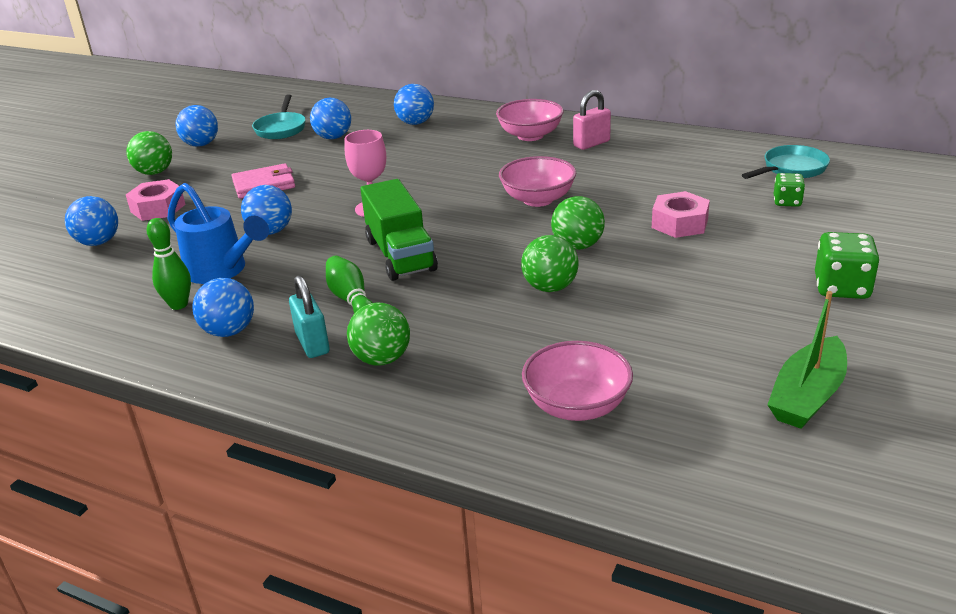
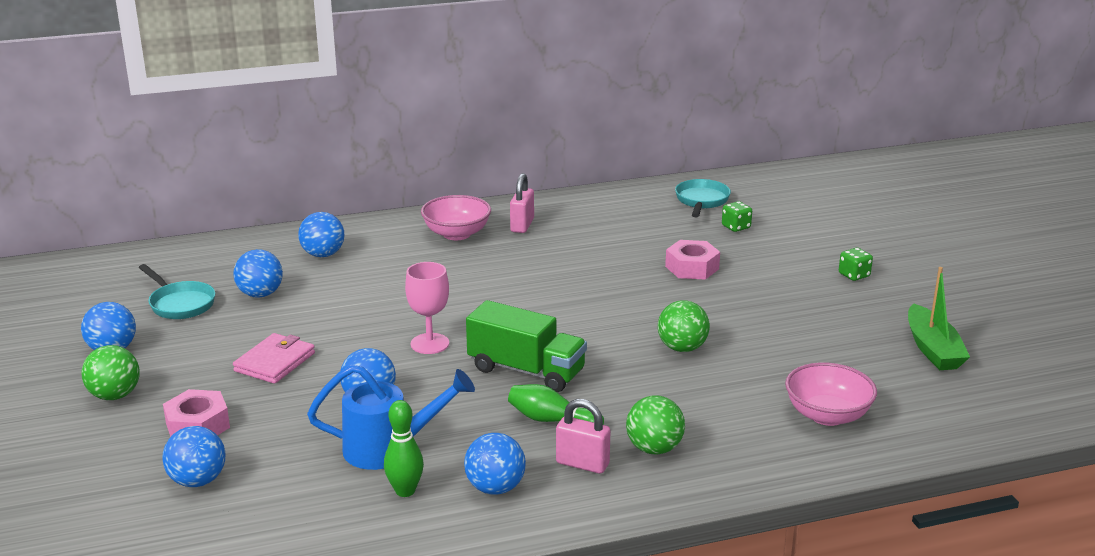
camera: 45 degrees left, 5 degrees down
turquoise padlock [289,275,330,358] -> pink padlock [556,399,611,474]
pink bowl [499,156,576,207] -> none
green ball [551,196,605,250] -> none
green dice [815,232,880,299] -> green dice [839,248,873,281], size x0.61

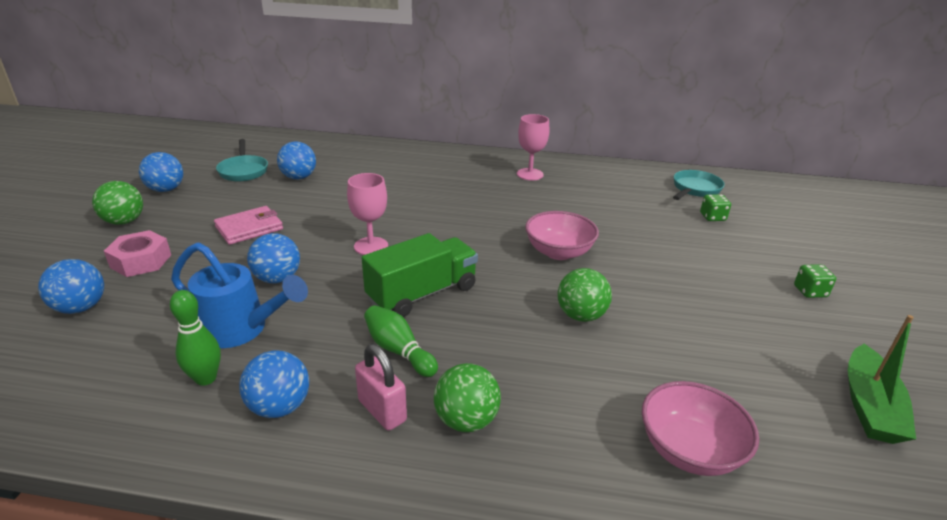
camera: 25 degrees right, 5 degrees up
blue ball [298,212,345,257] -> none
pink bowl [421,195,491,240] -> pink bowl moved to [525,211,599,260]
green truck [466,300,587,392] -> green truck turned 90 degrees counterclockwise [362,233,478,317]
pink padlock [510,173,534,233] -> pink goblet [517,114,549,180]
pink nut [665,240,720,280] -> none

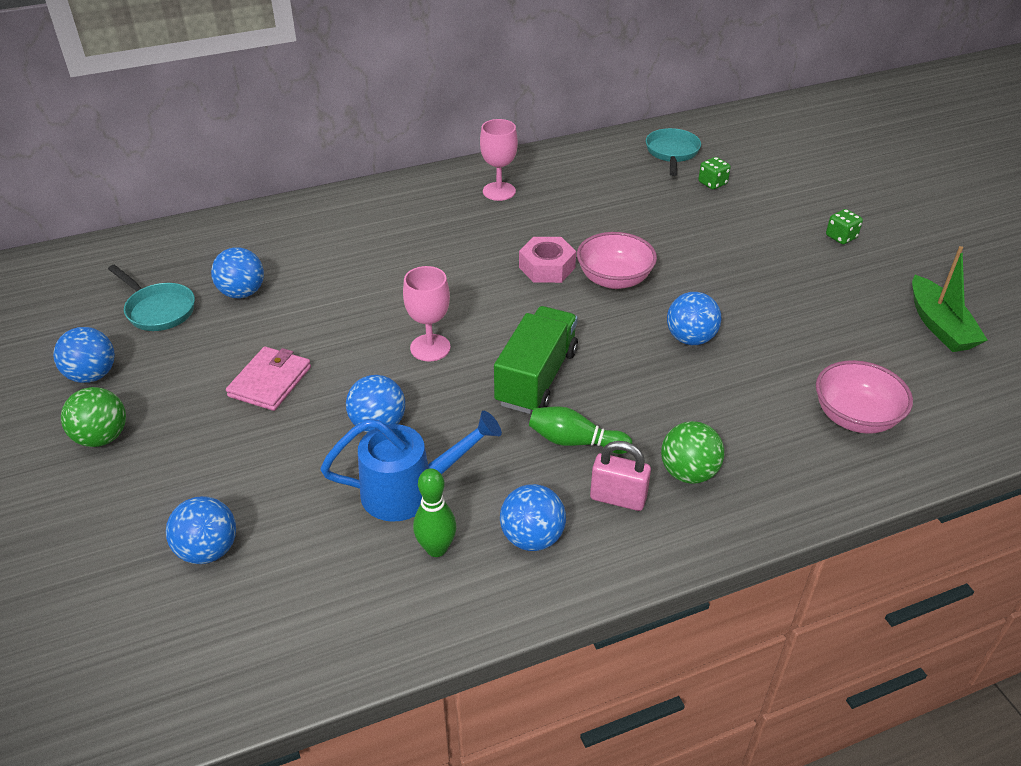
camera: 30 degrees left, 10 degrees up
pink nut [104,230,171,277] -> pink nut moved to [519,237,576,283]
green ball [557,268,612,322] -> blue ball [667,292,721,345]

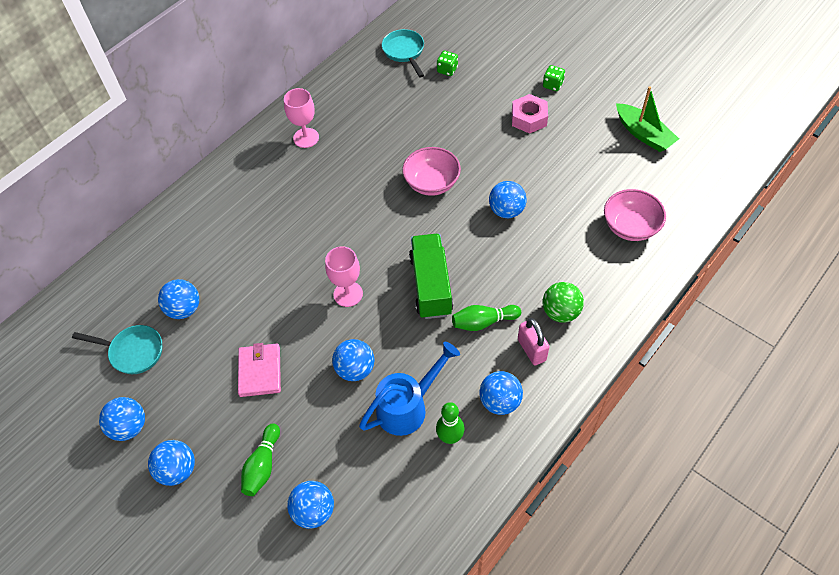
camera: 25 degrees left, 15 degrees up
green ball [61,387,126,447] -> blue ball [148,440,195,486]
pink nut [519,237,576,283] -> pink nut moved to [512,94,548,134]
pink padlock [590,441,651,511] -> pink padlock turned 75 degrees clockwise [518,318,550,365]
none -> green bowling pin [241,423,280,496]

